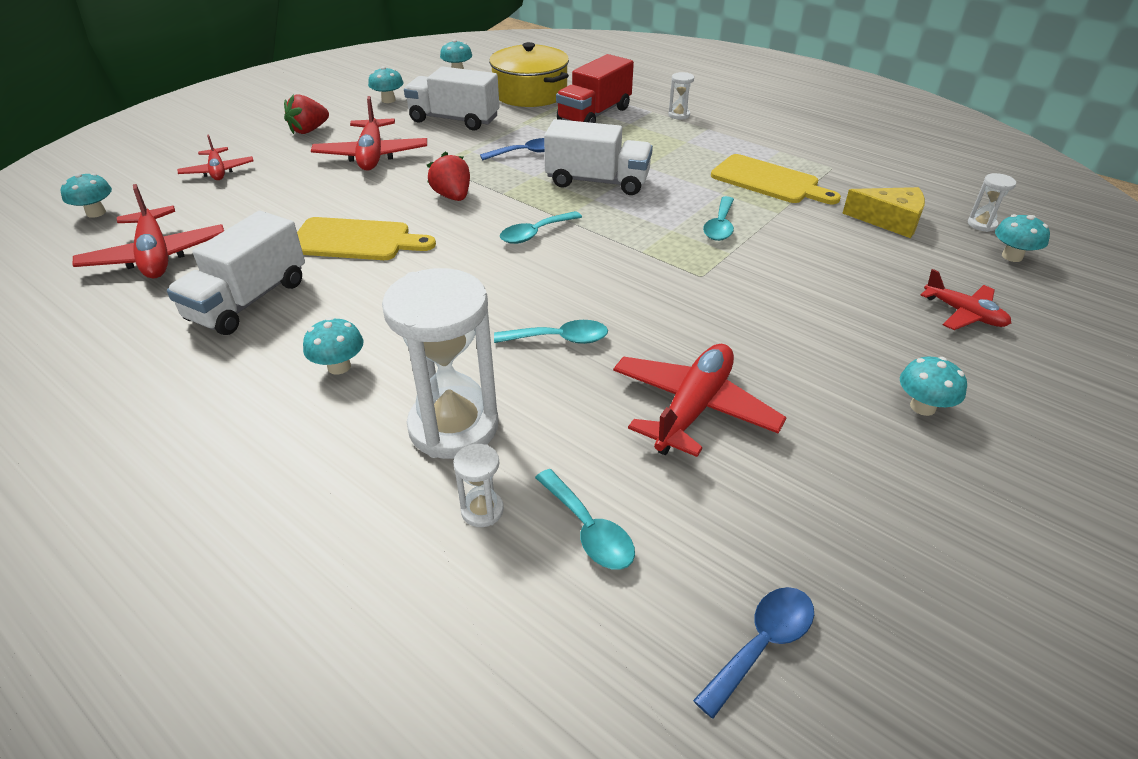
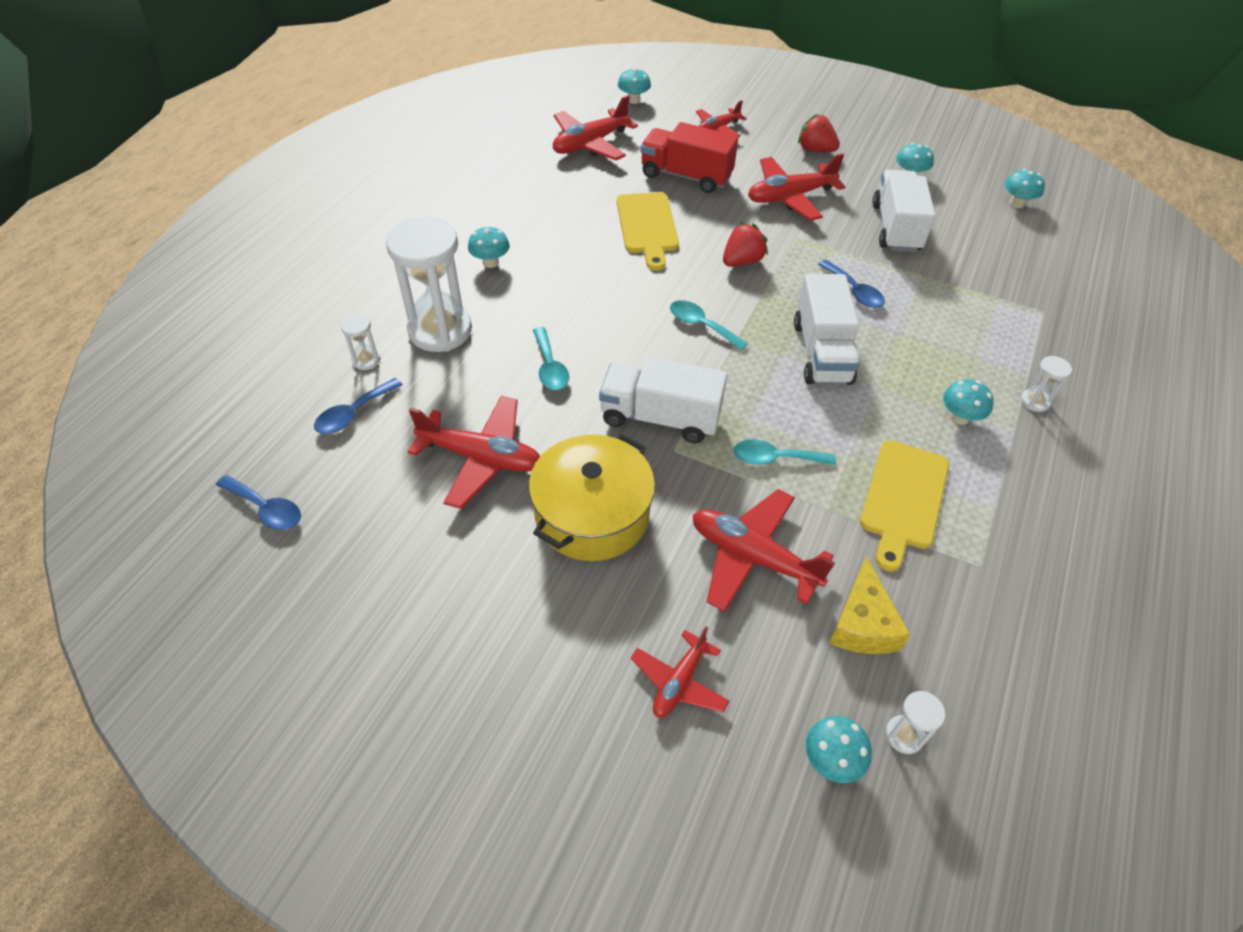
camera: 75 degrees right, 10 degrees up
white truck [167,211,305,335] -> white truck moved to [599,357,727,443]
yellow pot [489,42,569,107] -> yellow pot moved to [529,434,655,561]
turquoise spoon [535,469,635,570] -> blue spoon [314,378,403,434]
red truck [556,54,634,123] -> red truck moved to [641,122,738,193]
turquoise mushroom [900,357,967,416] -> turquoise mushroom moved to [943,379,993,425]
none -> red plane [693,489,835,612]

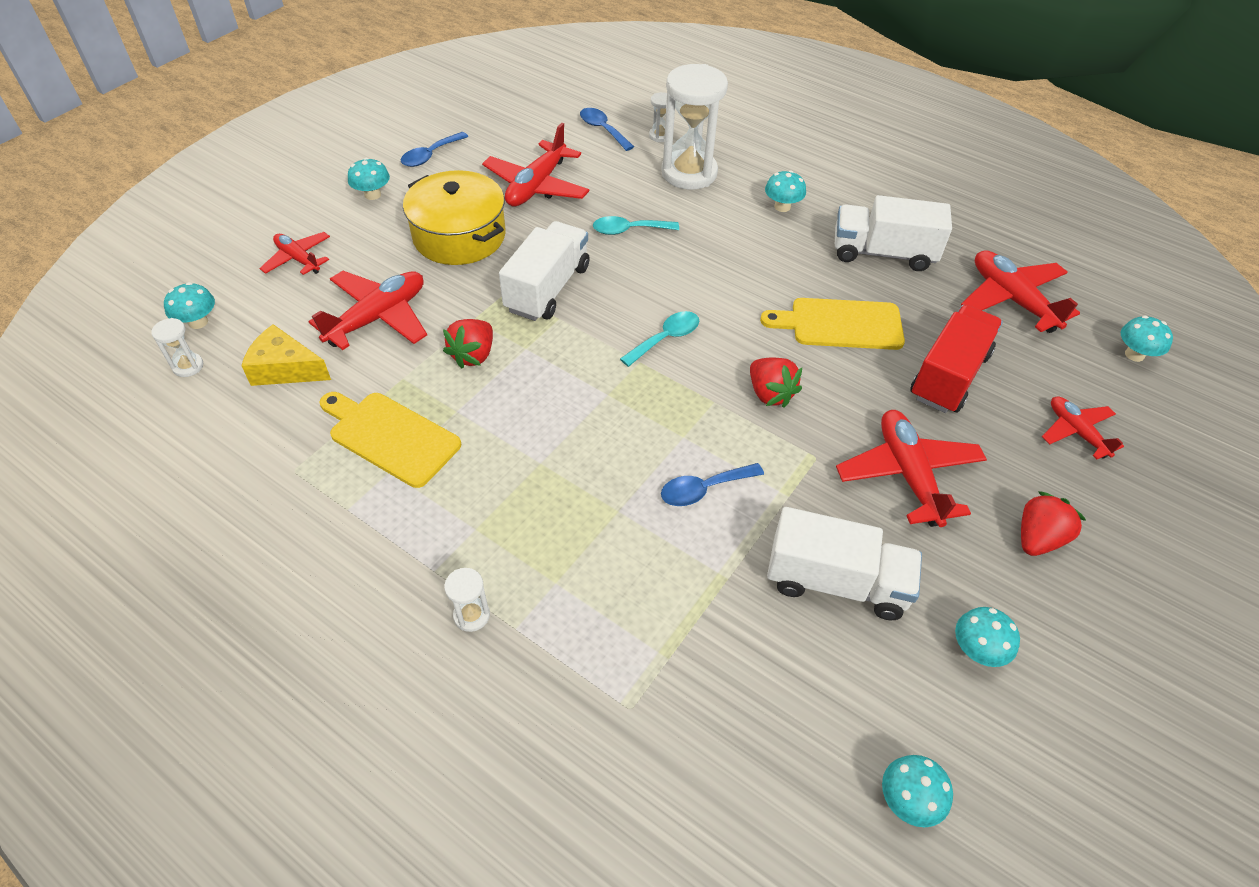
camera: 100 degrees right, 0 degrees up
blue spoon [216,475,301,530] -> blue spoon moved to [401,132,468,167]
turquoise spoon [733,439,836,466] -> red strawberry [443,319,493,369]
white truck [794,274,860,385] -> white truck moved to [835,195,952,271]
turquoise mushroom [943,379,993,425] -> turquoise mushroom moved to [348,158,390,200]

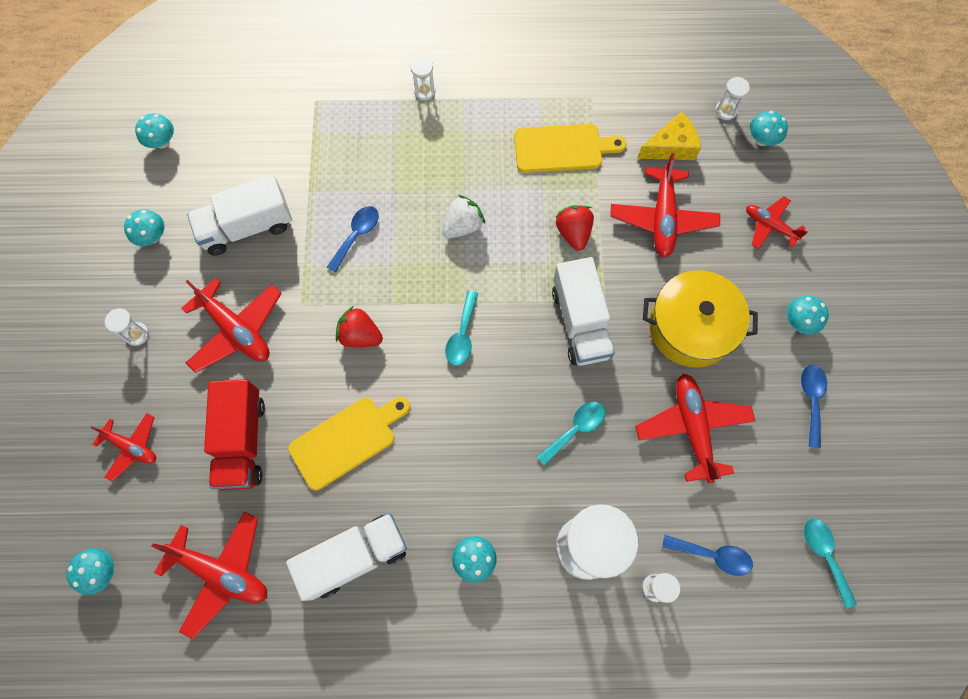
camera: 145 degrees right, 20 degrees up
red plane [259,232,330,275] -> red plane turned 150 degrees counterclockwise [746,196,808,249]
red strawberry [1021,491,1087,556] -> white hourglass [105,308,149,346]
none -> white strawberry [442,195,485,239]
none -> turquoise spoon [804,518,857,609]

